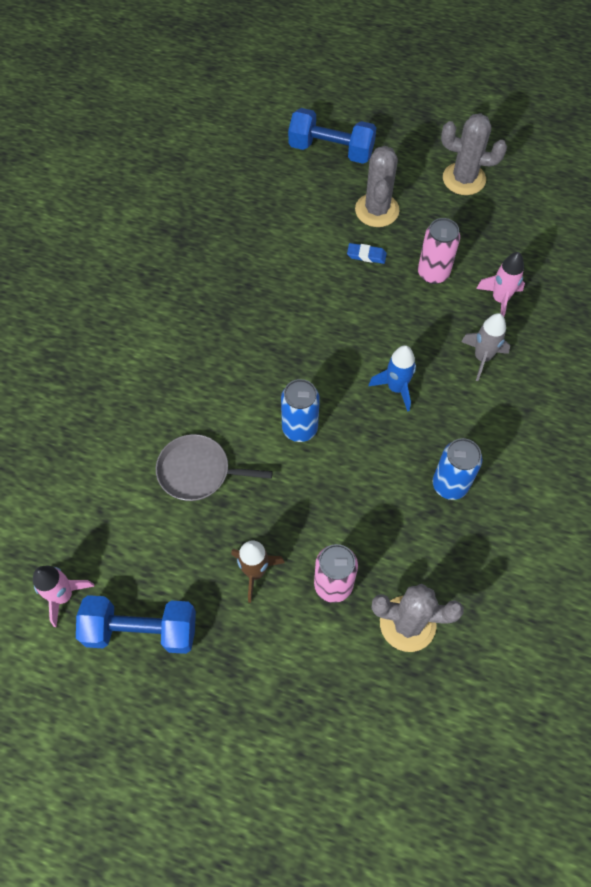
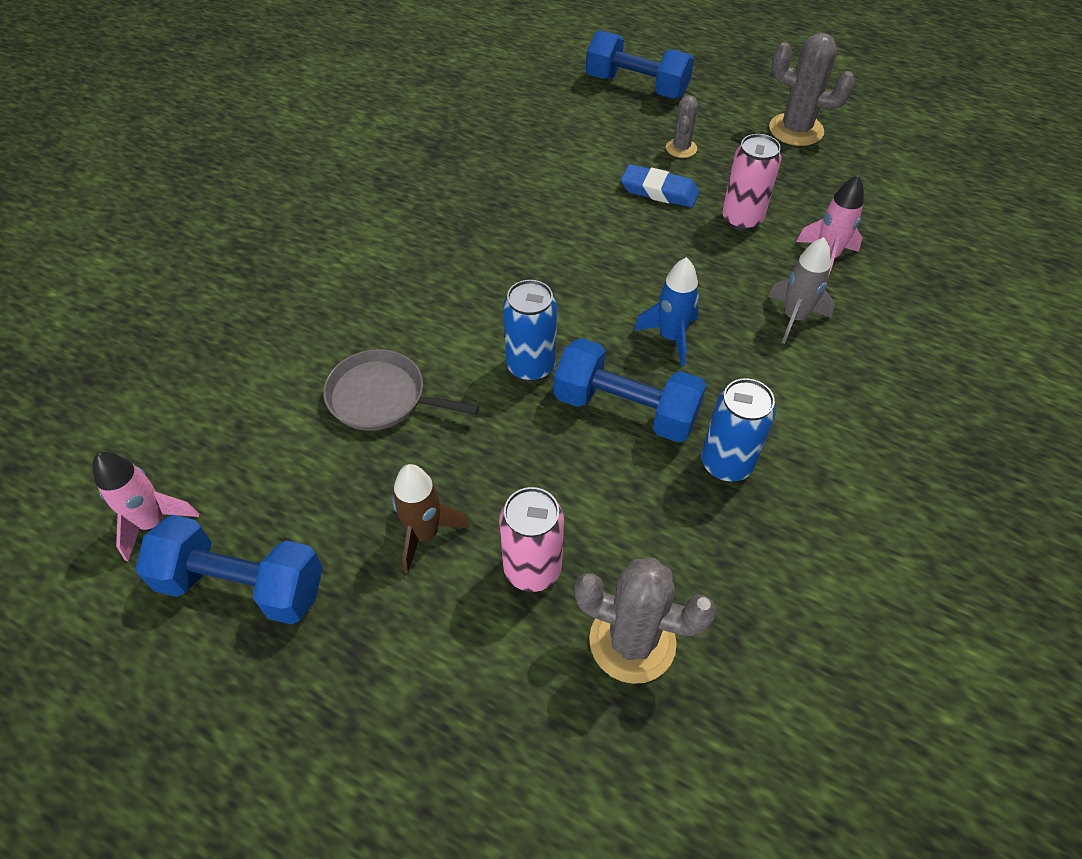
camera: 10 degrees right, 10 degrees down
blue eraser [347,243,387,264] -> blue eraser [621,164,699,208], size x1.54
grey cactus [355,146,400,227] -> grey cactus [666,95,698,158], size x0.57
none -> blue dumbbell [554,338,707,442]

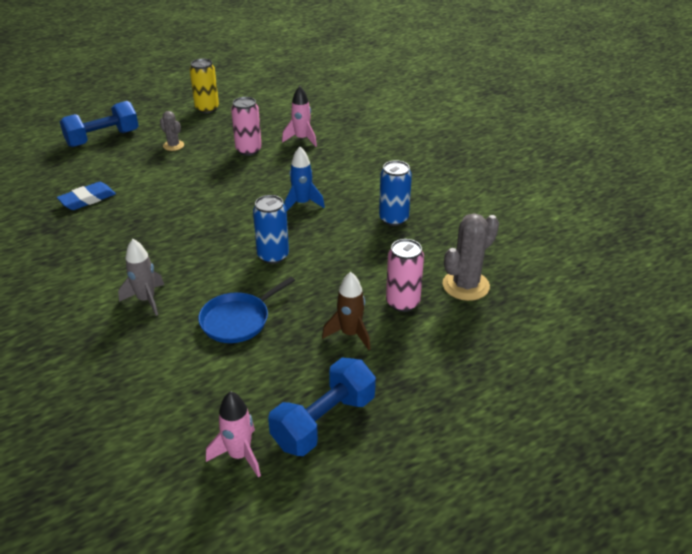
camera: 60 degrees left, 15 degrees down
grey pan [323,349,479,431] -> blue pan [198,277,295,343]
blue dumbbell [554,338,707,442] -> none
blue eraser [621,164,699,208] -> blue eraser moved to [57,182,116,210]
grey rocket [768,237,835,344] -> grey rocket moved to [118,239,164,316]
grey cactus [769,33,855,146] -> yellow can [190,59,219,114]

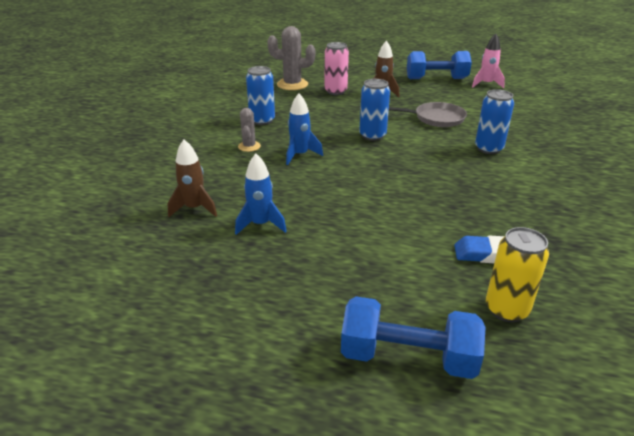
camera: 135 degrees left, 5 degrees down
grey rocket [118,239,164,316] -> blue can [475,89,514,154]
grey cactus [160,111,184,151] -> grey cactus moved to [238,108,261,152]
yellow can [190,59,219,114] -> yellow can moved to [486,227,549,322]
blue pan [198,277,295,343] -> grey pan [389,102,467,127]
pink can [231,97,262,156] -> blue rocket [235,154,287,235]
pink rocket [282,86,317,147] -> brown rocket [168,140,217,217]

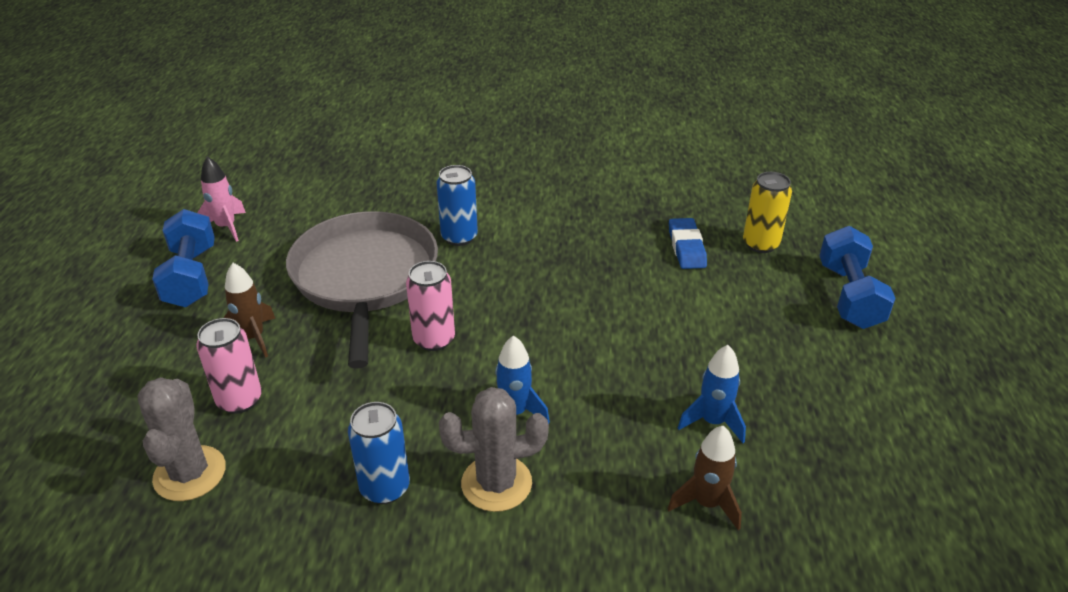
camera: 100 degrees left, 5 degrees up
grey cactus [238,108,261,152] -> grey cactus [439,387,549,512], size x1.76
blue can [359,79,390,141] -> pink can [406,261,455,351]
grey pan [389,102,467,127] -> grey pan [286,211,438,369], size x1.97

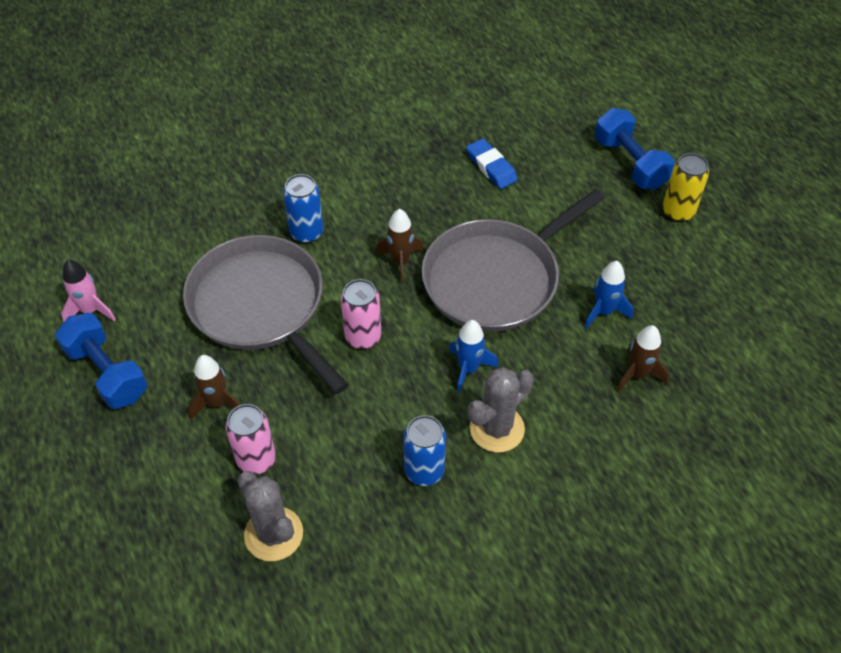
camera: 30 degrees left, 15 degrees up
yellow can [743,172,792,253] -> yellow can moved to [663,153,709,222]
none -> brown rocket [376,209,424,283]
none -> grey pan [422,189,605,332]

